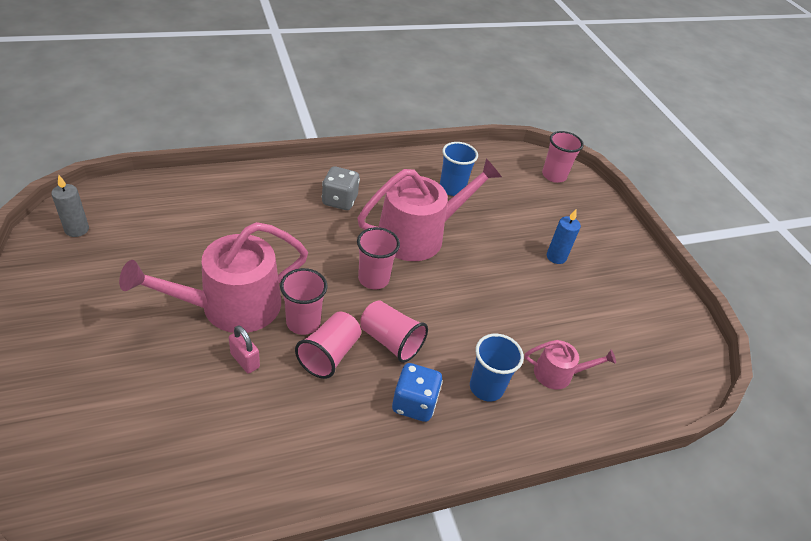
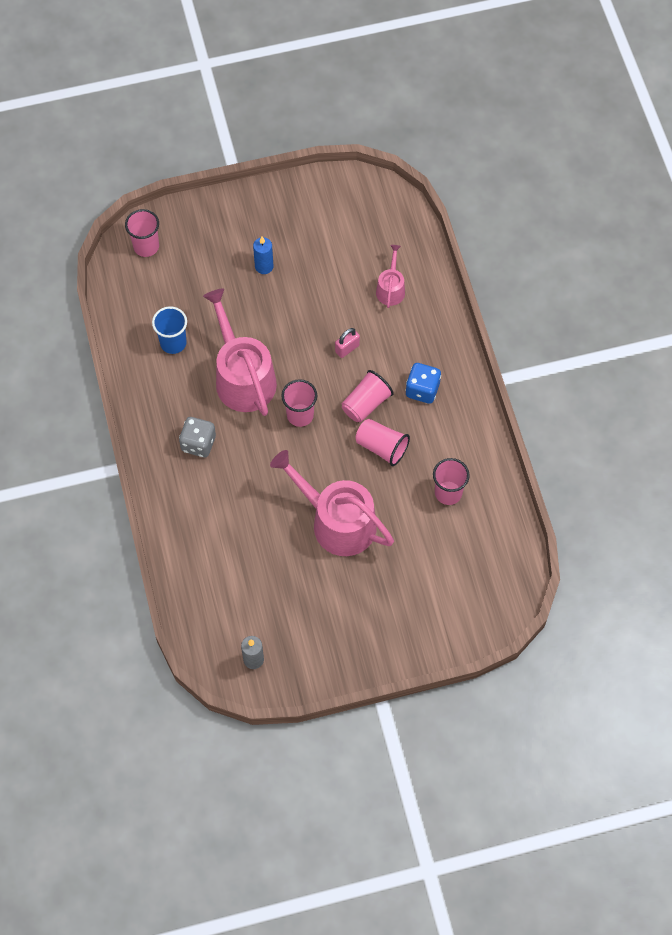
camera: 80 degrees left, 20 degrees up
pink watering can [119,222,308,333] -> pink watering can turned 150 degrees clockwise [270,450,394,556]
pink padlock [229,325,260,374] -> pink padlock moved to [335,328,360,358]
pink cup [280,268,327,335] -> pink cup moved to [433,458,470,505]
blue cup [470,334,524,402] -> none

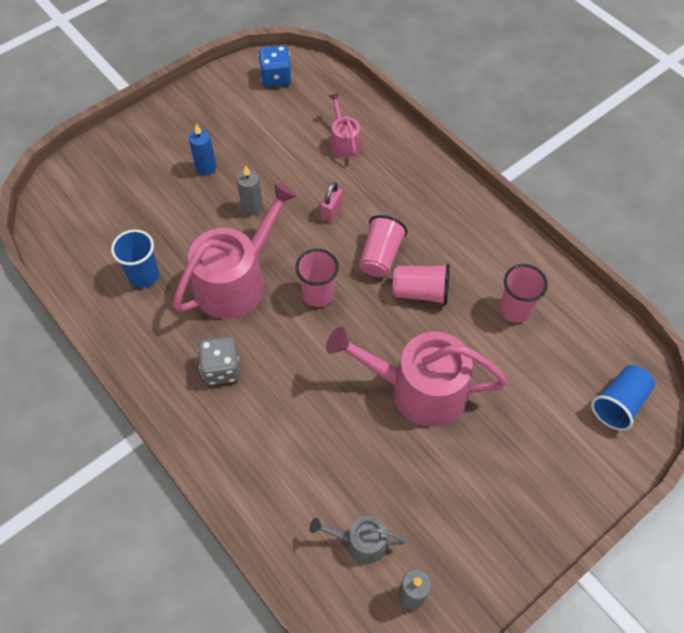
camera: 25 degrees left, 5 degrees down
pink cup [125,209,159,257] -> none
pink watering can [203,288,277,416] -> pink watering can turned 90 degrees clockwise [173,182,297,319]
blue dice [405,363,441,404] -> blue dice moved to [258,46,292,87]
none -> grey candle [237,165,263,216]
none -> grey watering can [310,516,406,564]
none -> blue cup [591,365,655,431]

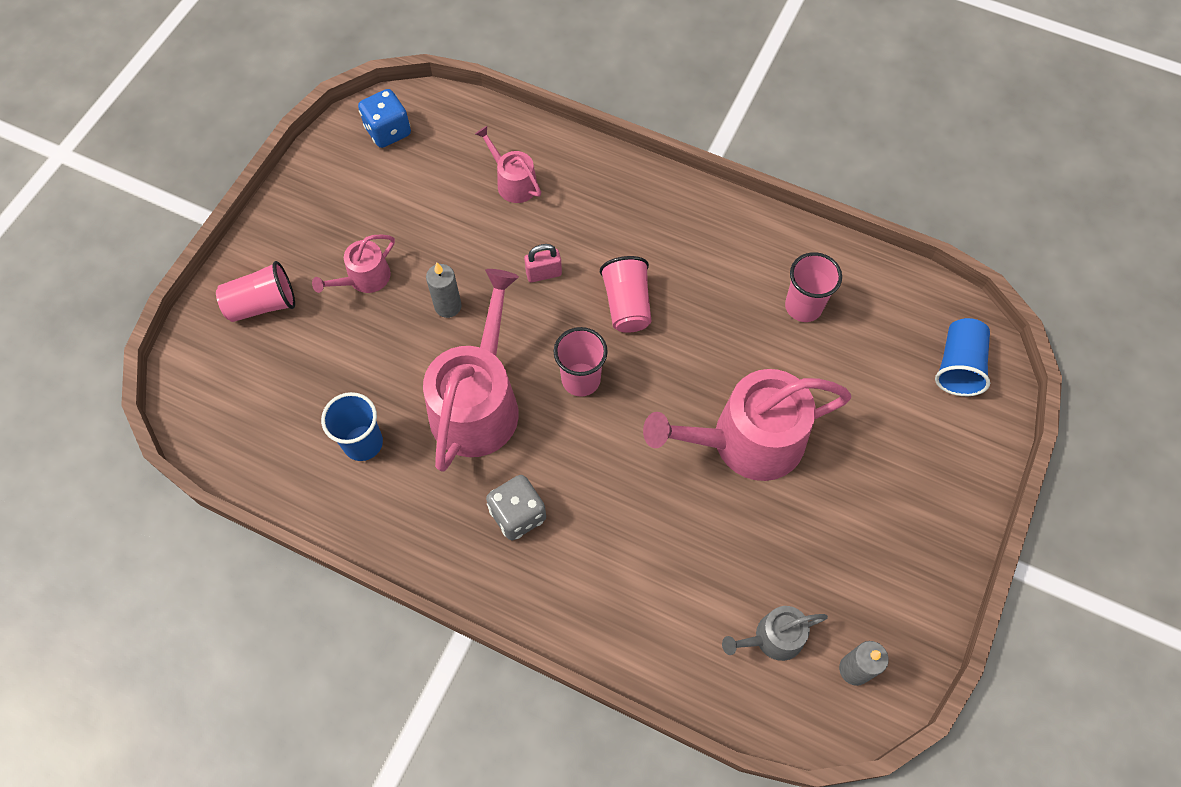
camera: 25 degrees left, 5 degrees up
blue candle [189,124,216,175] -> pink watering can [312,235,395,293]
pink padlock [320,182,343,222] -> pink padlock turned 75 degrees clockwise [524,244,562,283]
pink cup [393,264,450,305] -> pink cup moved to [216,261,295,322]

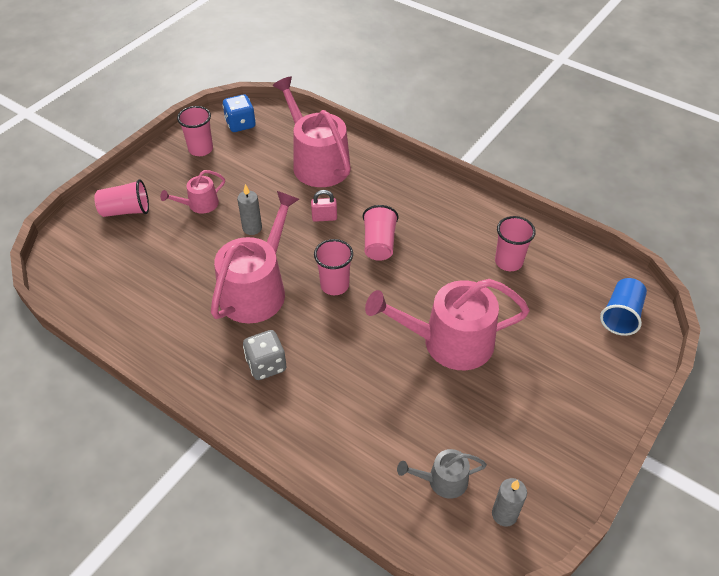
camera: 10 degrees right, 15 degrees down
blue cup [321,392,383,461] -> none
pink watering can [475,126,541,203] -> pink watering can [273,76,351,187], size x2.03
none -> pink cup [177,106,213,156]

